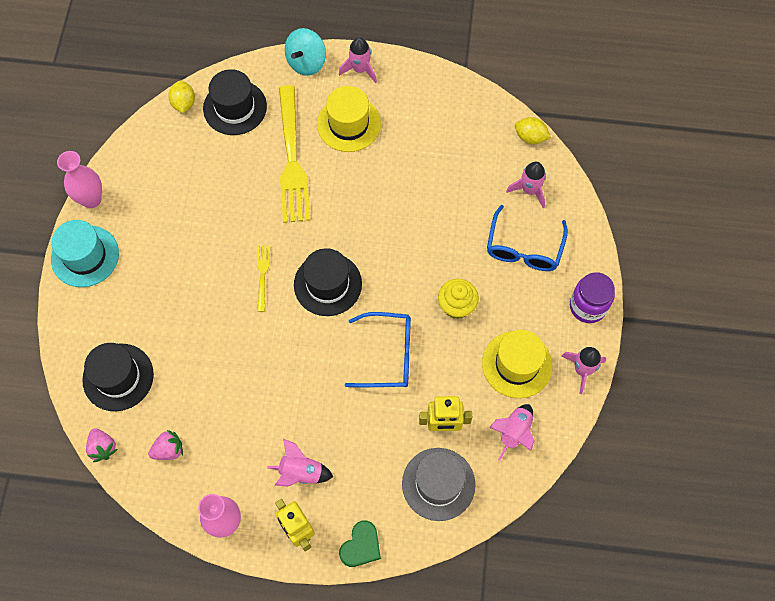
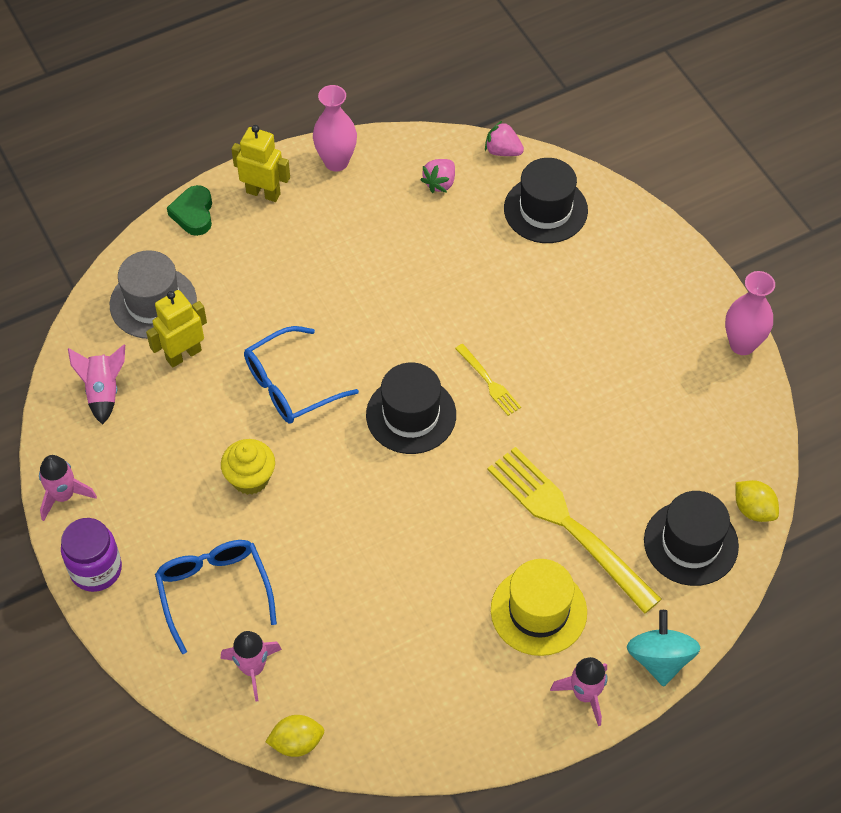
camera: 145 degrees right, 10 degrees down
turquoise hat [51,220,119,287] -> none
pink rocket [267,439,334,487] -> none
yellow hat [482,330,552,398] -> none

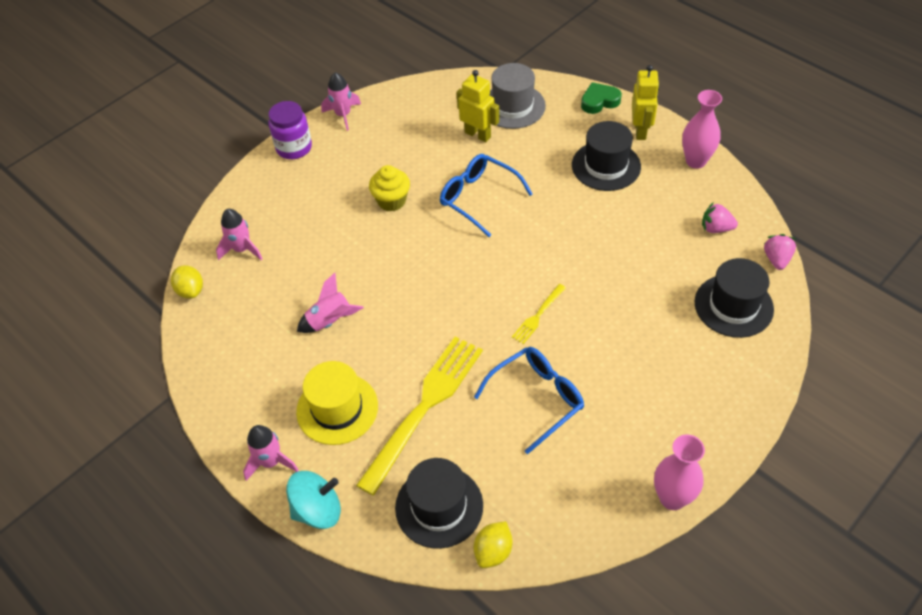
camera: 75 degrees right, 5 degrees down
pink rocket [68,345,125,425] -> pink rocket moved to [297,273,364,333]
blue glasses [155,540,277,654] -> blue glasses moved to [474,347,584,454]
black hat [366,362,456,454] -> black hat moved to [572,121,641,191]

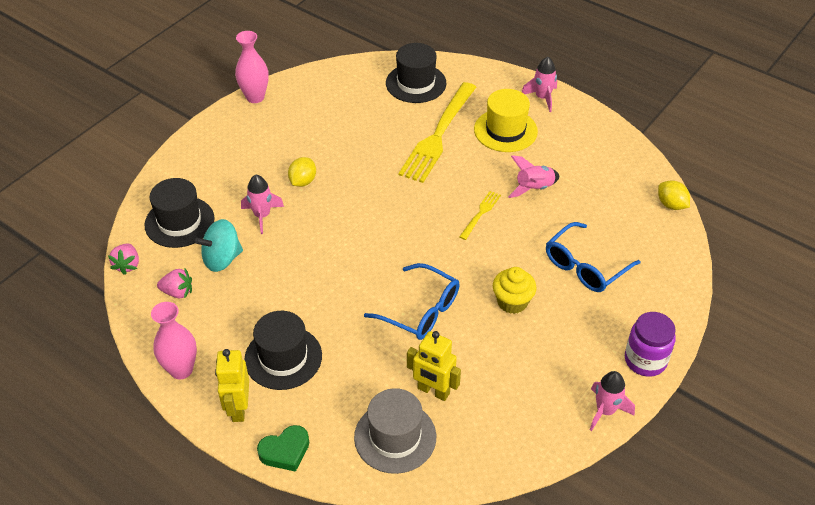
camera: 170 degrees right, 5 degrees down
pink rocket [216,209,262,260] -> pink rocket moved to [241,175,284,234]
turquoise spinning top [286,471,341,529] -> turquoise spinning top moved to [194,219,243,272]
blue glasses [474,347,584,454] -> blue glasses moved to [546,222,641,292]
yellow lemon [474,521,512,568] -> yellow lemon moved to [288,157,316,187]
yellow fork [512,284,566,344] -> yellow fork moved to [459,191,501,240]

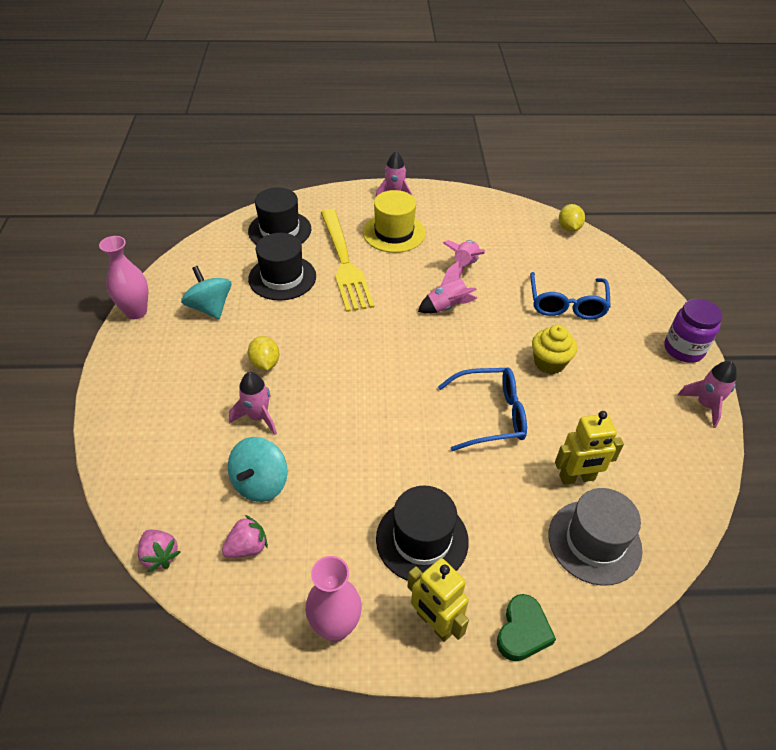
camera: 40 degrees left, 0 degrees up
black hat [144,178,215,248] -> black hat moved to [248,233,316,301]
yellow fork [459,191,501,240] -> pink rocket [418,261,477,314]
yellow lemon [658,180,690,210] -> yellow lemon turned 75 degrees clockwise [559,204,585,232]
none -> turquoise spinning top [181,266,231,319]

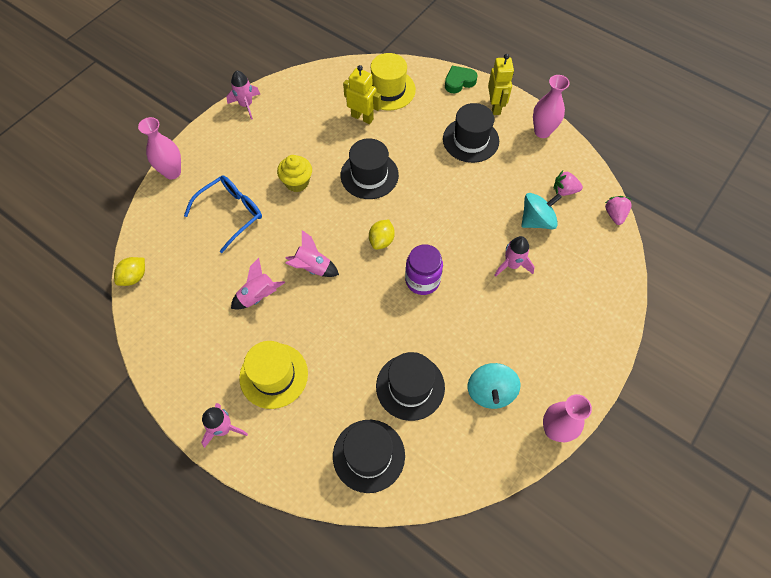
camera: 140 degrees left, 15 degrees up
yellow lemon [248,336,280,370] -> yellow lemon moved to [369,220,395,250]
yellow fork [321,209,374,312] -> none
blue glasses [438,367,527,451] -> black hat [340,138,399,199]
grey hat [549,488,643,586] -> yellow hat [371,53,416,110]
purple jar [664,299,722,363] -> purple jar moved to [405,244,443,295]
none -> pink vase [138,117,181,179]

